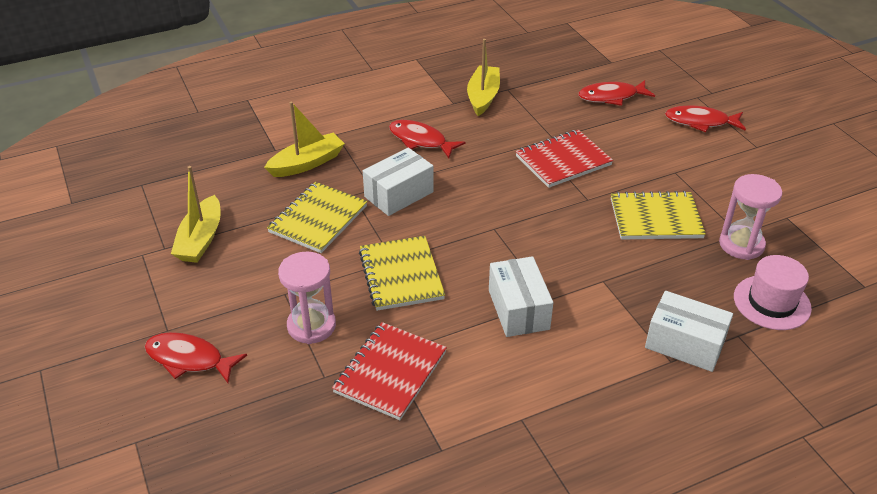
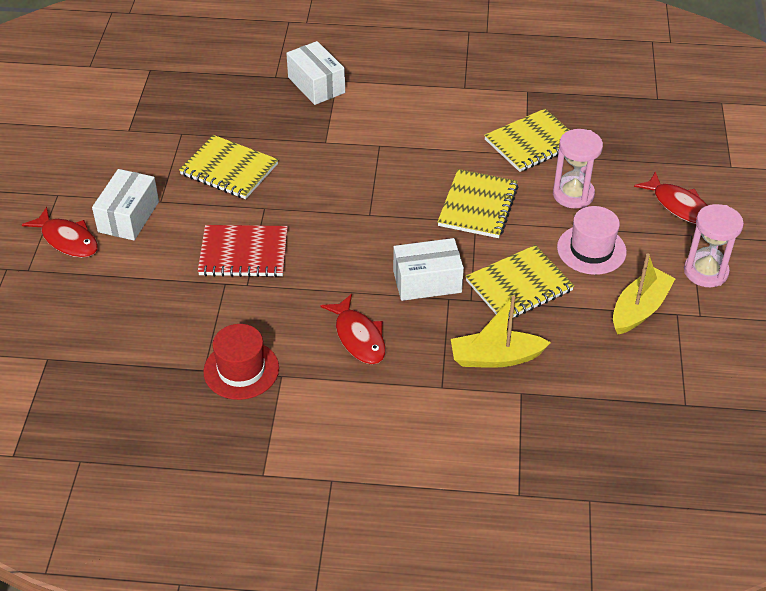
camera: 150 degrees left, 5 degrees up
red notebook [332,322,447,420] -> yellow notebook [484,109,569,172]
yellow boat [467,39,500,116] -> red hat [203,324,279,400]
white box [489,256,553,337] -> white box moved to [92,169,159,240]
red fish [578,80,655,106] -> none
pink hourglass [719,174,782,260] -> pink hourglass moved to [684,204,744,287]
pink hat [734,255,812,330] -> pink hat moved to [557,206,627,275]

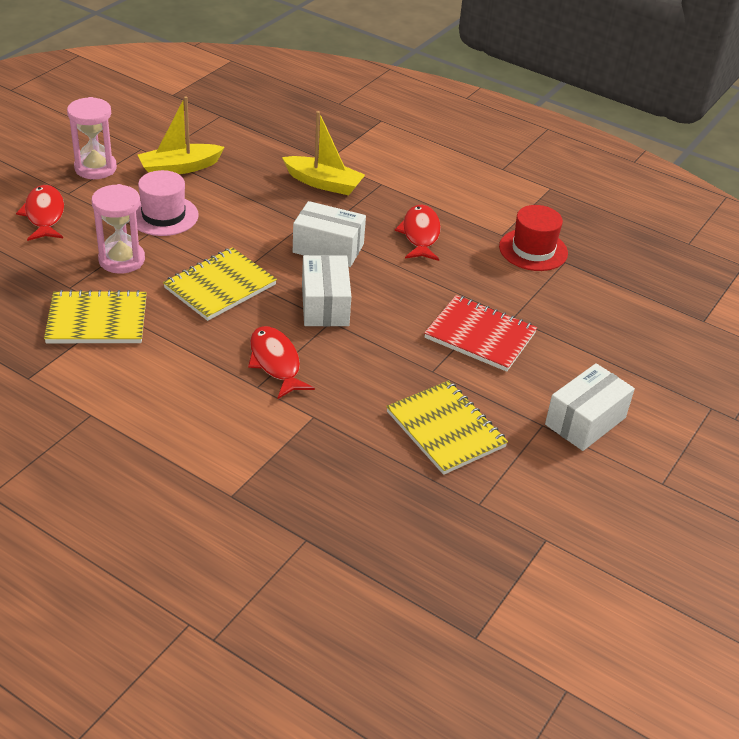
camera: 155 degrees left, 5 degrees down
red fish [22,207,98,258] -> red fish moved to [248,326,315,399]
white box [286,41,345,105] -> white box moved to [302,255,351,326]
yellow notebook [465,245,574,320] -> none

